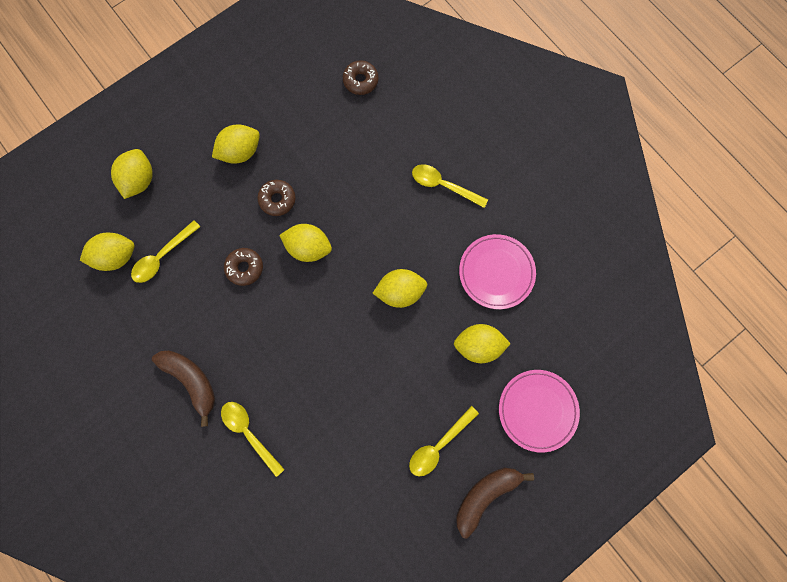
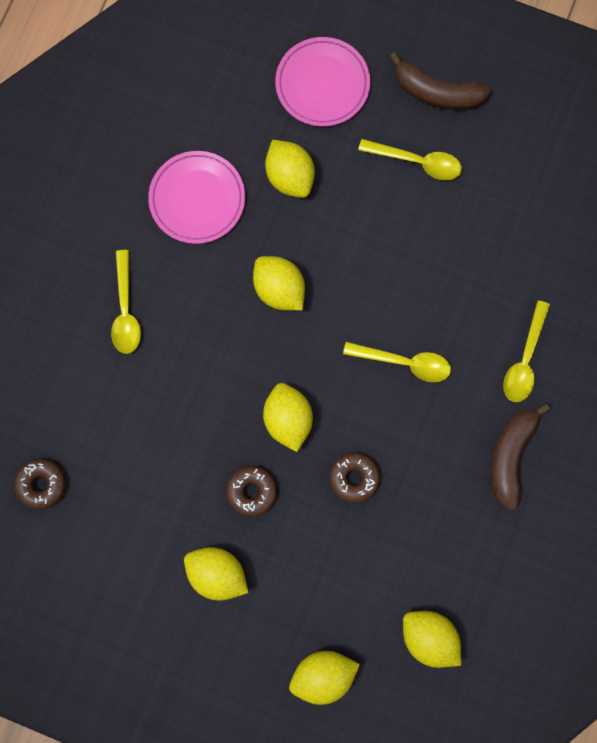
camera: 120 degrees left, 0 degrees up
yellow spoon [131,220,201,283] -> yellow spoon moved to [343,342,451,382]

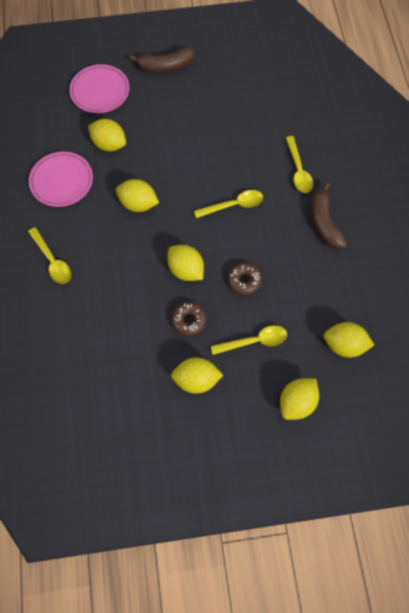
camera: 30 degrees left, 10 degrees down
brown donut [14,459,66,510] -> none
yellow spoon [358,139,462,180] -> yellow spoon moved to [211,325,287,355]

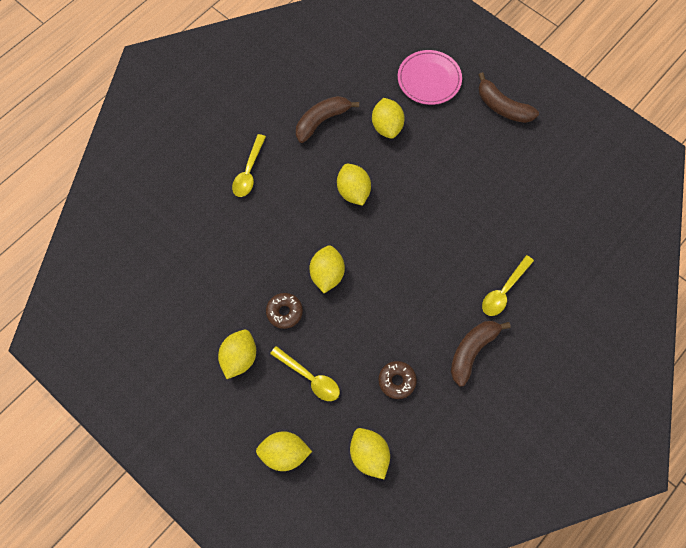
camera: 50 degrees right, 0 degrees up
pink plate [29,152,93,207] -> brown banana [296,96,359,143]
yellow lemon [171,358,223,394] -> yellow lemon turned 60 degrees clockwise [218,330,256,379]
yellow spoon [194,190,263,218] -> none
brown donut [228,263,262,295] -> brown donut moved to [378,361,417,399]

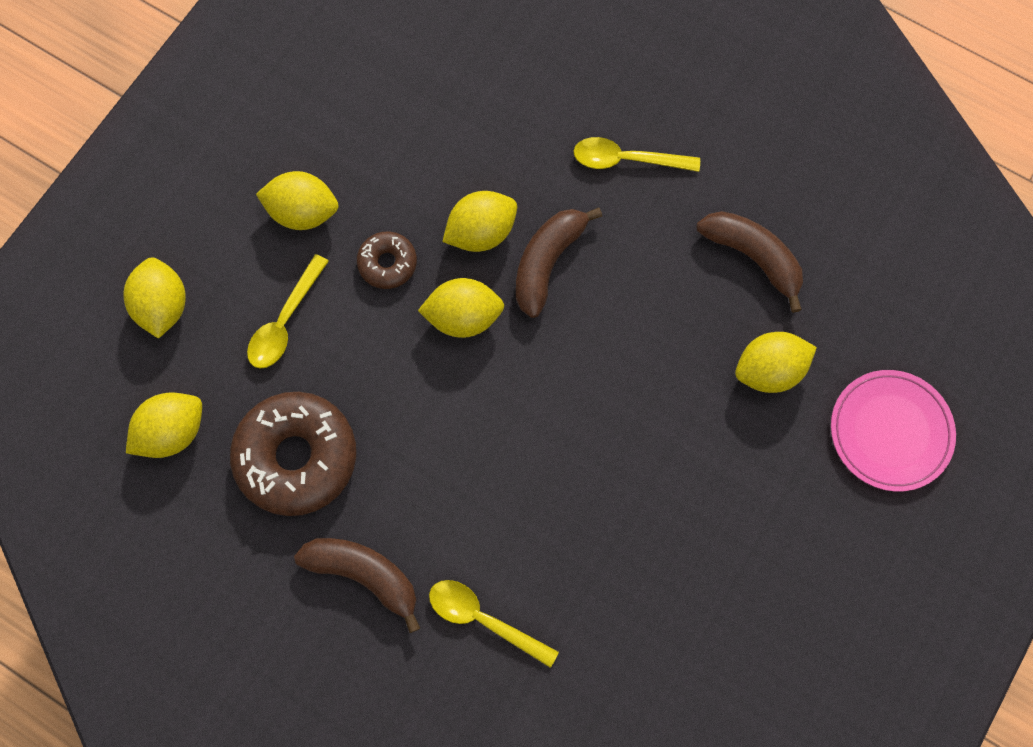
camera: 80 degrees right, 5 degrees up
yellow lemon [337,164,371,206] -> yellow lemon moved to [442,191,517,252]
brown donut [378,361,417,399] -> brown donut [230,392,356,516], size x1.98
brown banana [478,72,539,123] -> brown banana moved to [516,207,602,318]

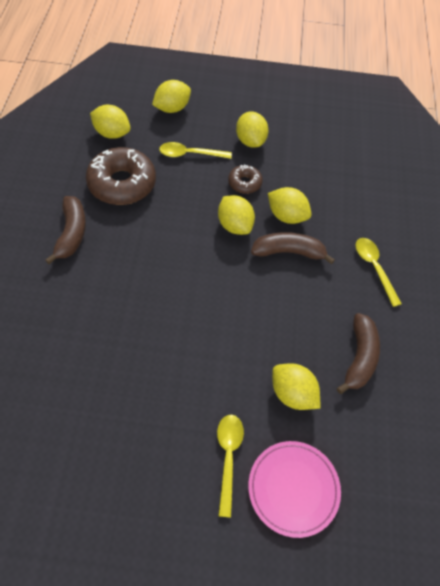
camera: 60 degrees right, 15 degrees down
yellow spoon [429,580,559,668] -> yellow spoon moved to [217,415,244,518]

